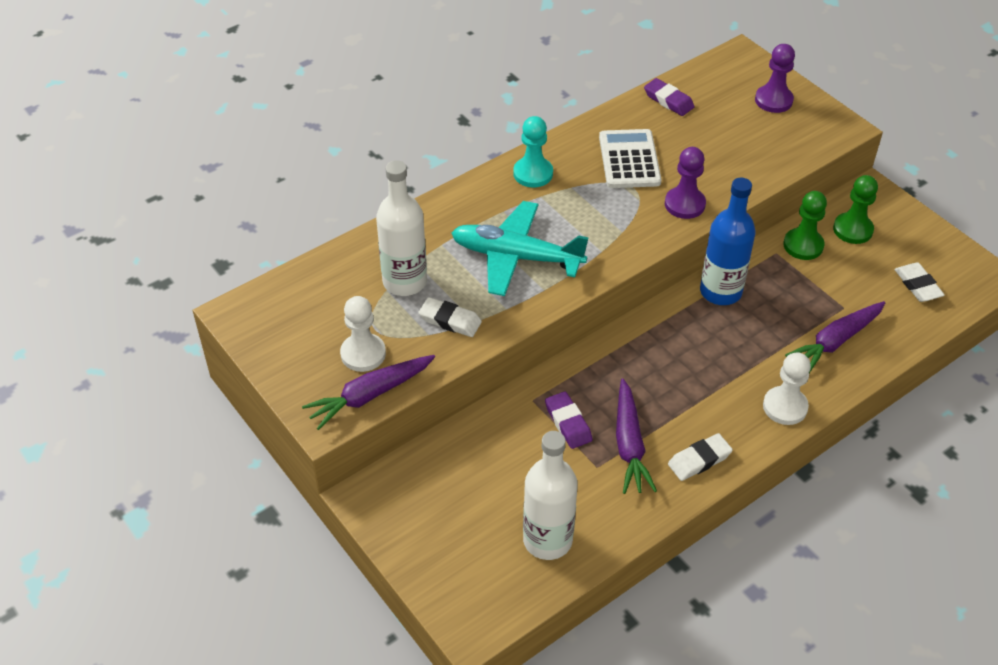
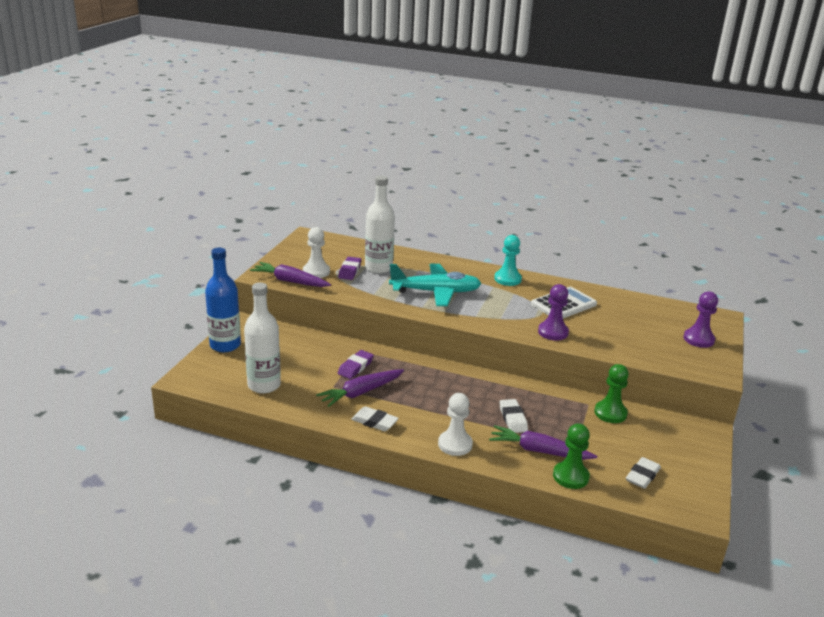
camera: 55 degrees right, 20 degrees down
white eraser [418,297,482,337] -> white eraser moved to [500,399,528,433]
turquoise plane [452,201,589,296] -> turquoise plane turned 105 degrees clockwise [389,264,482,306]
purple eraser [644,78,695,116] -> purple eraser moved to [338,257,361,280]
blue bottle [700,178,756,305] -> blue bottle moved to [205,248,241,352]
green pawn [833,175,878,244] -> green pawn moved to [553,423,590,489]

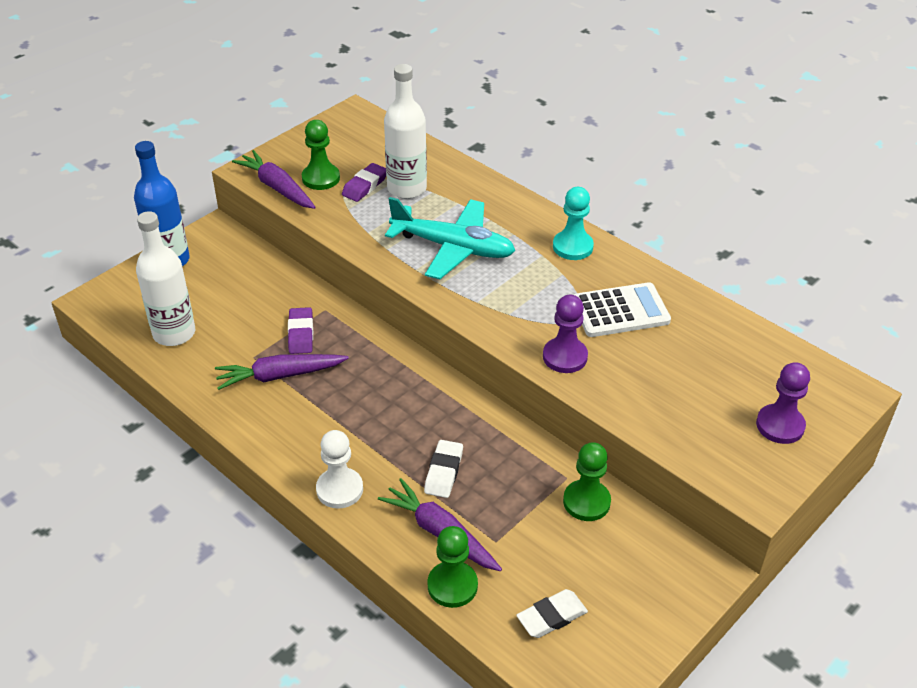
camera: 25 degrees right, 15 degrees up
white pawn [303,227,330,278] -> green pawn [302,120,340,190]
purple eraser [338,350,374,379] -> purple eraser turned 60 degrees counterclockwise [288,307,313,354]
white eraser [351,406,399,431] -> none

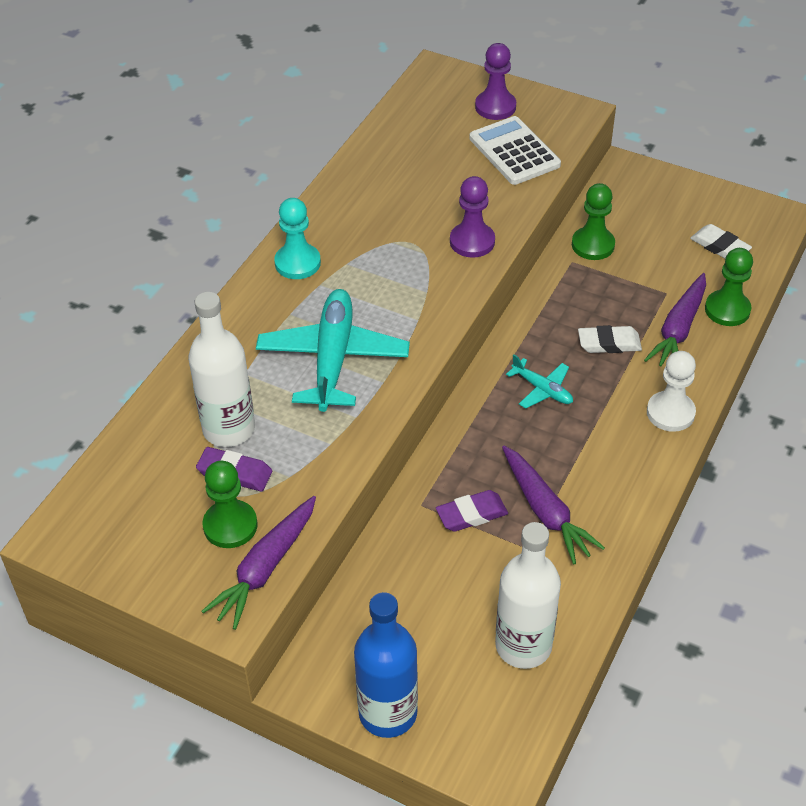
camera: 105 degrees left, 5 degrees up
white calculator [573,282,671,337] -> white calculator moved to [469,116,561,185]
none -> turquoise plane [506,354,573,409]

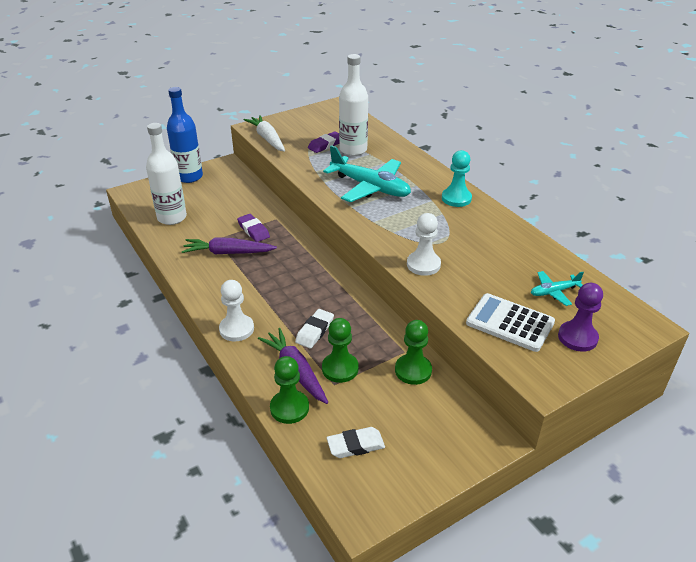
camera: 120 degrees right, 10 degrees down
purple carrot [202,496,316,630] -> white carrot [244,115,285,152]
green pawn [203,461,257,548] -> green pawn moved to [322,318,359,383]
purple eraser [436,490,508,532] -> purple eraser turned 45 degrees counterclockwise [237,214,270,242]
purple pawn [450,176,495,258] -> white pawn [407,213,441,276]
white calculator [469,116,561,185] -> white calculator turned 150 degrees counterclockwise [466,293,555,352]
turquoise plane [506,354,573,409] -> turquoise plane moved to [531,271,584,306]

